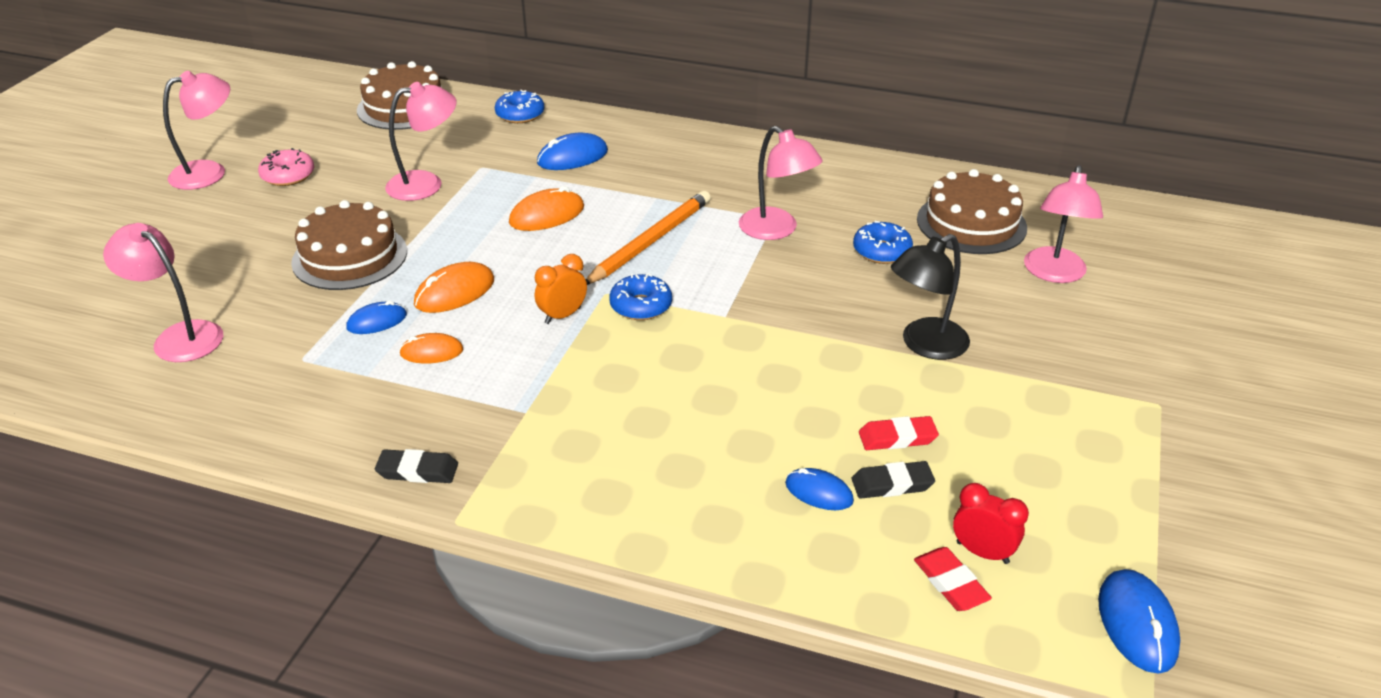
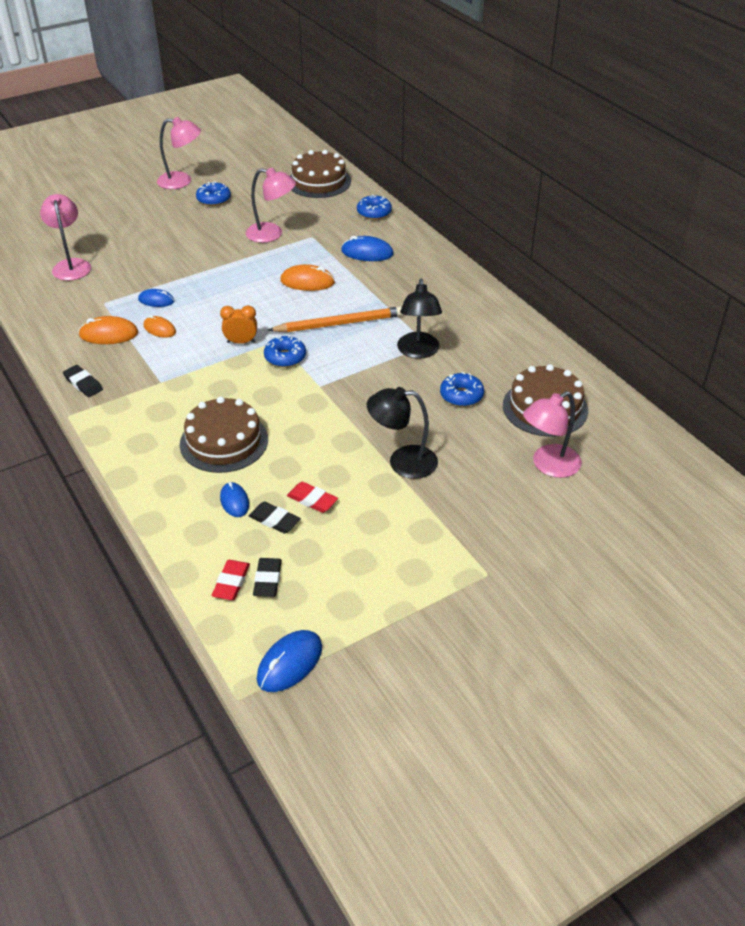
camera: 40 degrees right, 5 degrees up
pink donut [258,148,314,186] -> blue donut [196,182,231,206]
brown cake [291,200,407,290] -> brown cake moved to [180,396,268,473]
orange mouse [414,262,494,313] -> orange mouse moved to [78,316,138,344]
pink lamp [739,126,823,240] -> black lamp [397,279,442,359]
red clock [953,483,1029,564] -> black eraser [253,558,282,597]

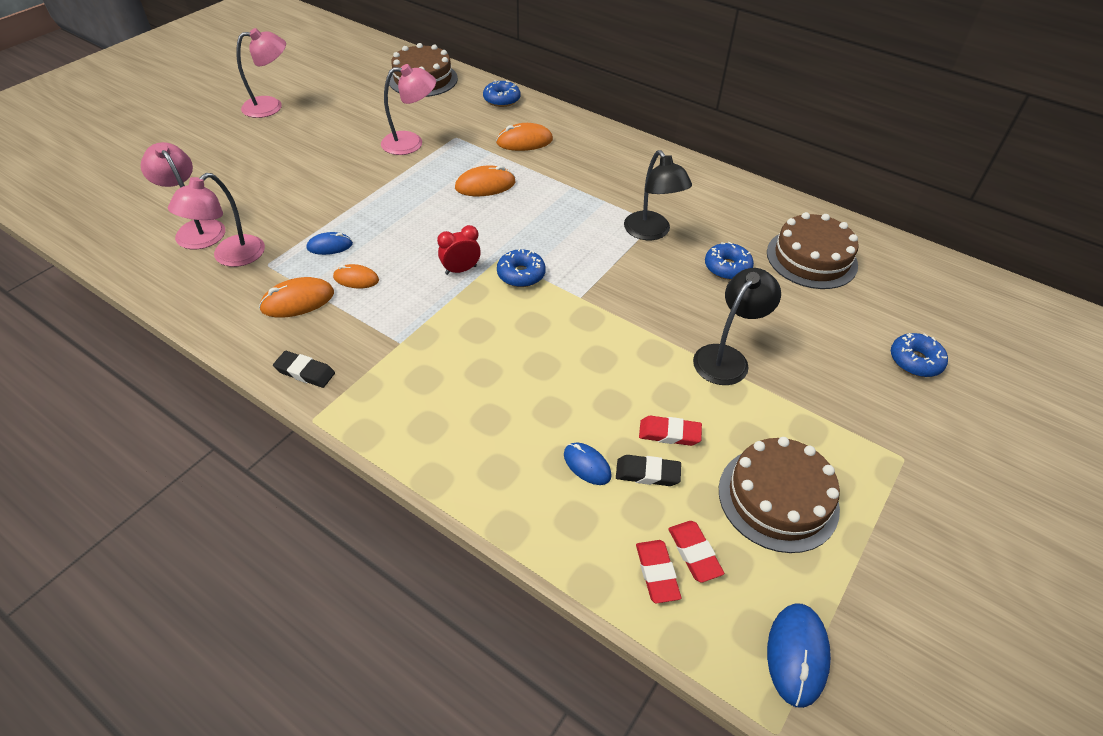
camera: 25 degrees left, 5 degrees up
brown cake [180,396,268,473] -> brown cake moved to [719,437,840,553]
blue donut [196,182,231,206] -> blue donut moved to [891,333,948,377]
orange clock [220,305,257,344] -> red clock [437,225,481,275]
black eraser [253,558,282,597] -> red eraser [668,521,725,583]
orange pencil [268,306,404,332] -> none
blue mouse [341,236,394,261] -> orange mouse [496,123,553,151]
black lamp [367,387,438,479] -> black lamp turned 150 degrees clockwise [693,268,781,385]
pink lamp [523,391,582,478] -> pink lamp moved to [168,173,265,267]

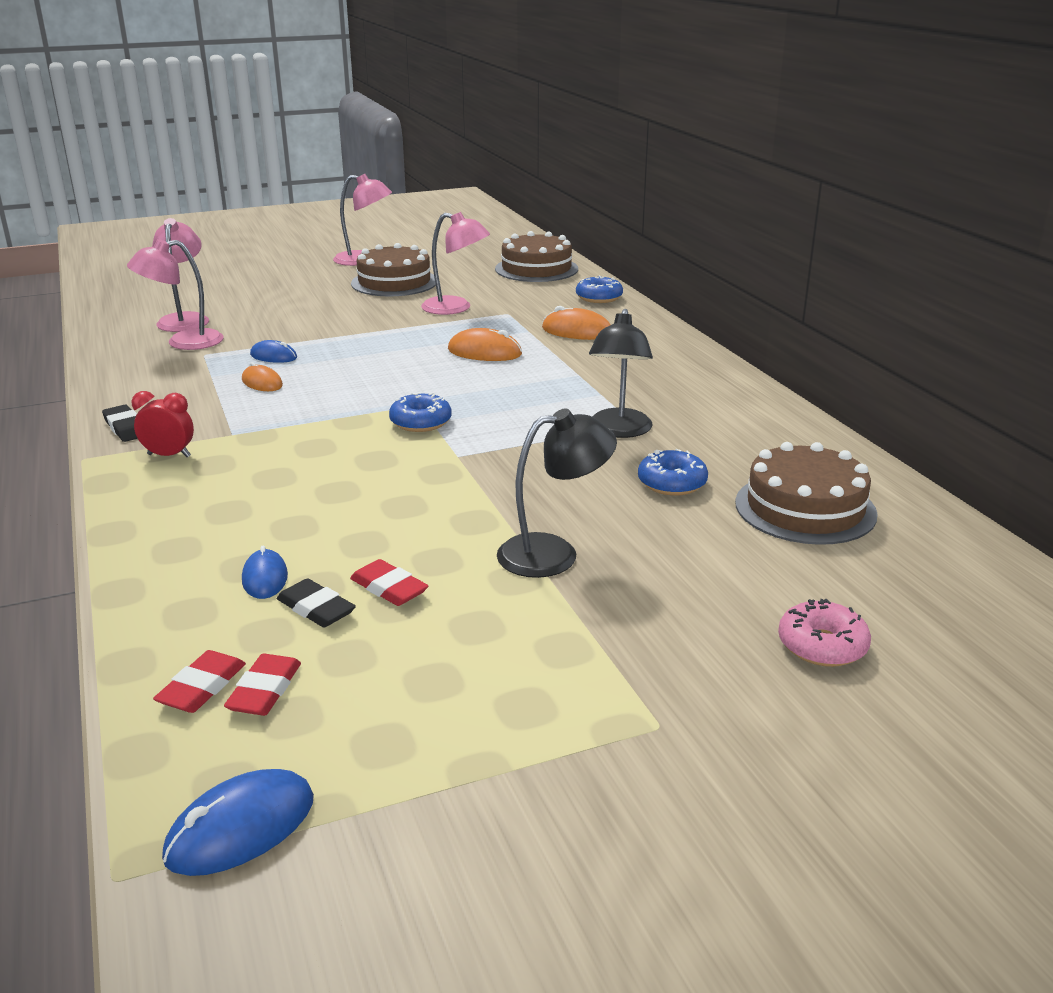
camera: 35 degrees right, 20 degrees down
orange mouse [259,277,334,318] -> none
red clock [437,225,481,275] -> red clock moved to [131,391,194,457]
brown cake [719,437,840,553] -> brown cake moved to [351,243,436,296]
blue donut [891,333,948,377] -> pink donut [778,599,871,667]

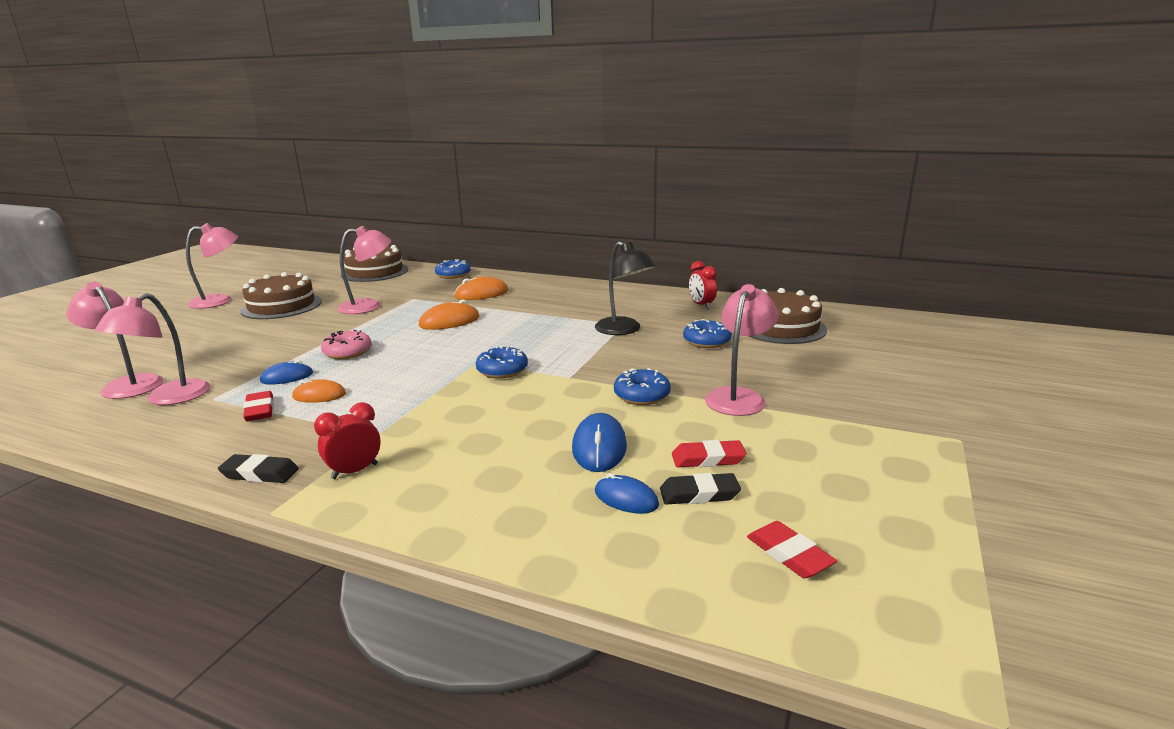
camera: 45 degrees left, 5 degrees down
red eraser [153,650,246,713] -> red eraser moved to [243,391,273,421]
blue mouse [162,769,314,876] -> blue mouse moved to [572,413,627,472]
black lamp [497,408,617,578] -> pink lamp [705,284,779,416]
pink donut [778,599,871,667] -> pink donut moved to [321,330,372,359]
none -> blue donut [614,368,671,405]
none -> red clock [689,261,717,309]

